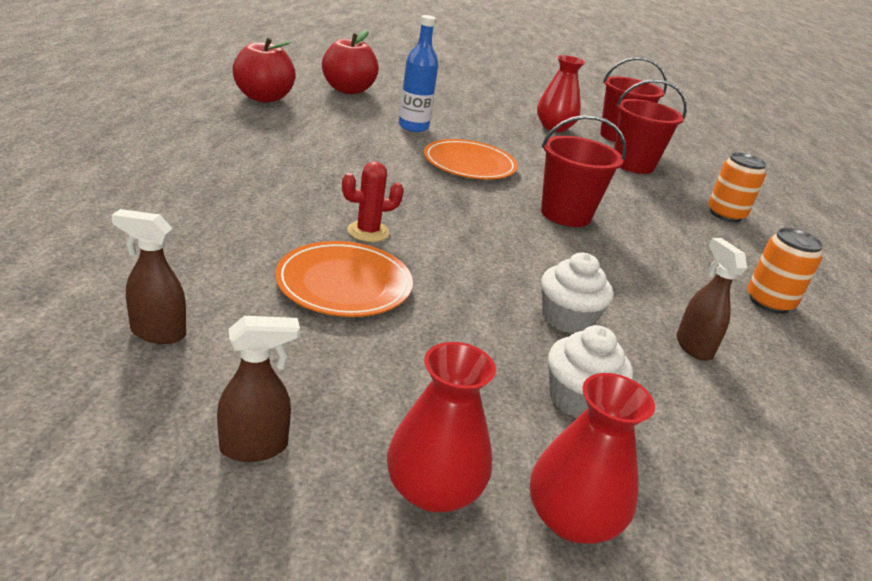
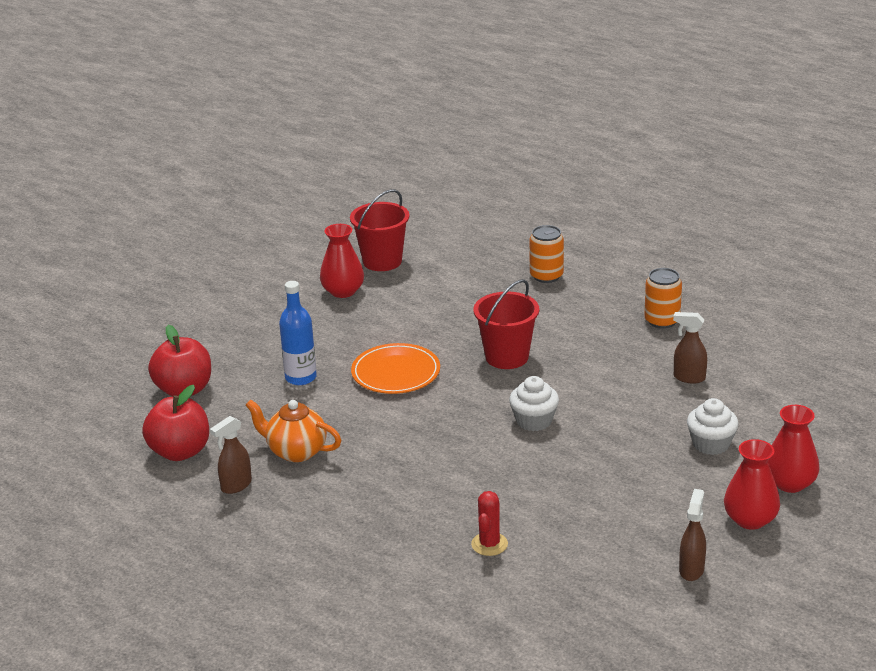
camera: 50 degrees left, 0 degrees up
brown spray bottle [112,209,186,344] -> brown spray bottle moved to [210,416,252,494]
orange plate [275,241,413,317] -> none
red cactus [342,161,404,242] -> red cactus moved to [471,491,508,556]
white cupcake [541,253,613,334] -> white cupcake moved to [509,376,559,431]
red bucket [614,79,687,174] -> none
none -> orange teapot [246,399,342,462]

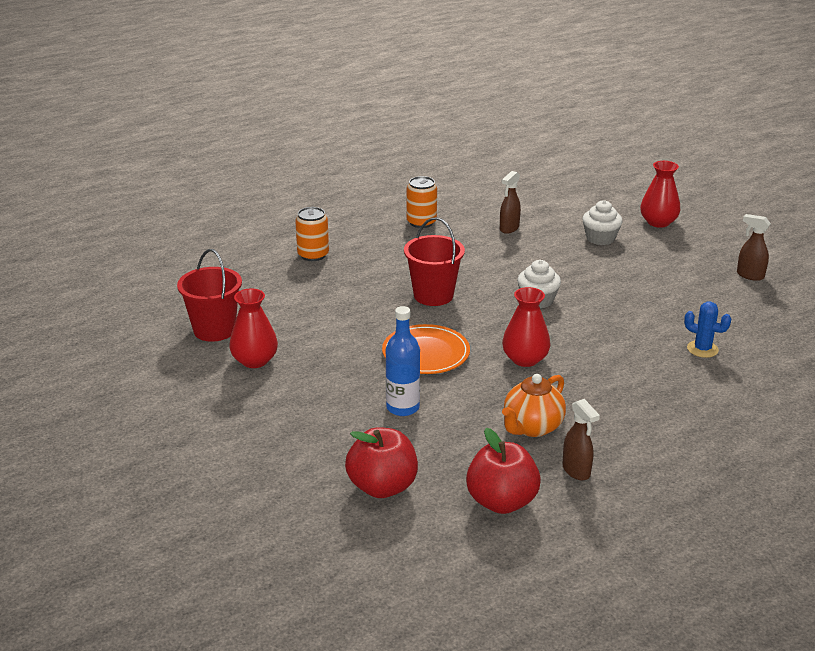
camera: 75 degrees left, 0 degrees up
red cactus [471,491,508,556] -> blue cactus [684,301,731,358]
red vase [724,439,780,530] -> red vase moved to [502,287,550,367]

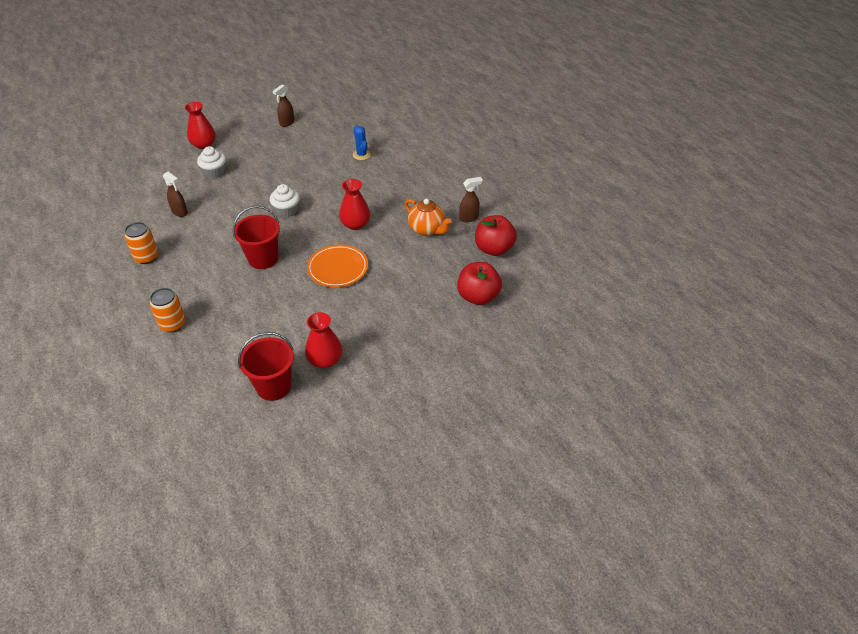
camera: 85 degrees left, 15 degrees up
blue bottle [386,306,420,416] -> none
blue cactus [684,301,731,358] -> blue cactus turned 60 degrees counterclockwise [353,125,371,160]

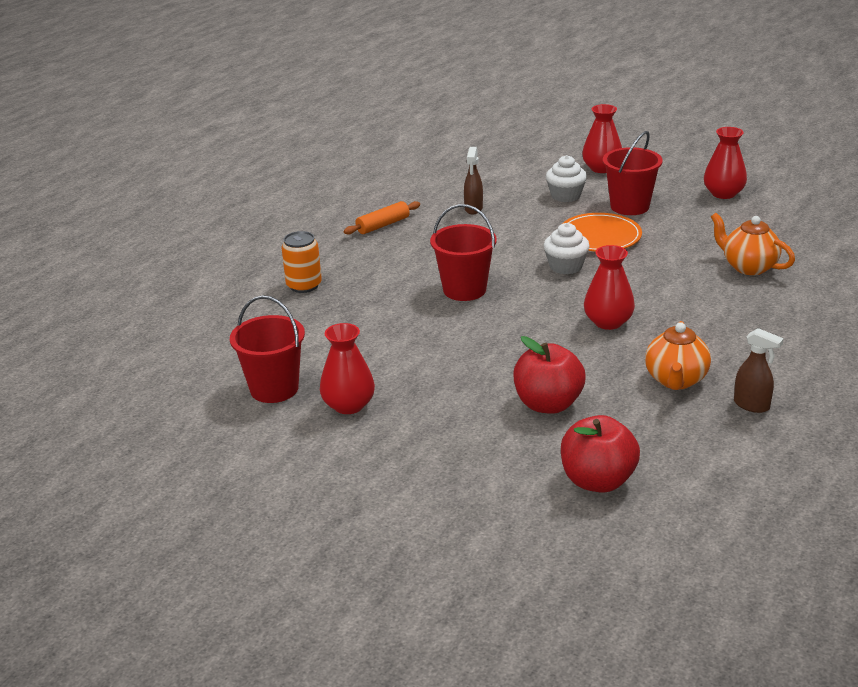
camera: 60 degrees right, 15 degrees down
orange can [124,222,158,264] -> orange rolling pin [344,201,420,235]
brown spray bottle [273,84,294,127] -> red vase [704,127,747,199]
orange plate [307,245,368,287] -> orange plate moved to [562,213,642,251]
blue cactus [353,125,371,160] -> orange teapot [711,213,795,275]
red apple [475,215,517,256] -> red apple moved to [513,336,586,414]
none -> red bucket [603,131,663,215]

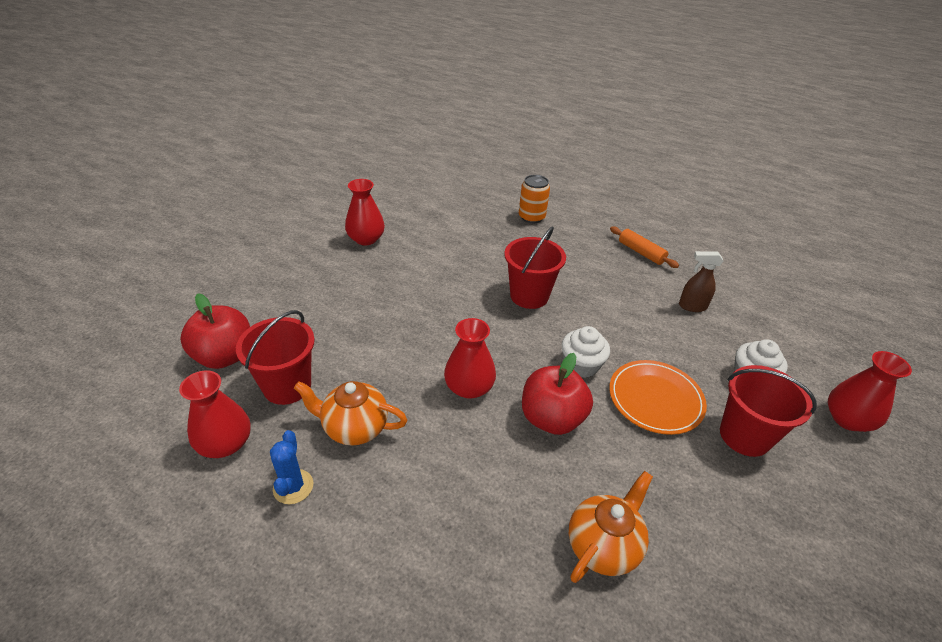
camera: 85 degrees right, 10 degrees up
red bucket [230,295,305,403] -> red bucket moved to [236,310,315,405]
red apple [513,336,586,414] -> red apple moved to [522,353,593,435]
red vase [704,127,747,199] -> red vase moved to [179,370,251,458]
brown spray bottle [734,328,784,413] -> blue cactus [270,430,313,504]

